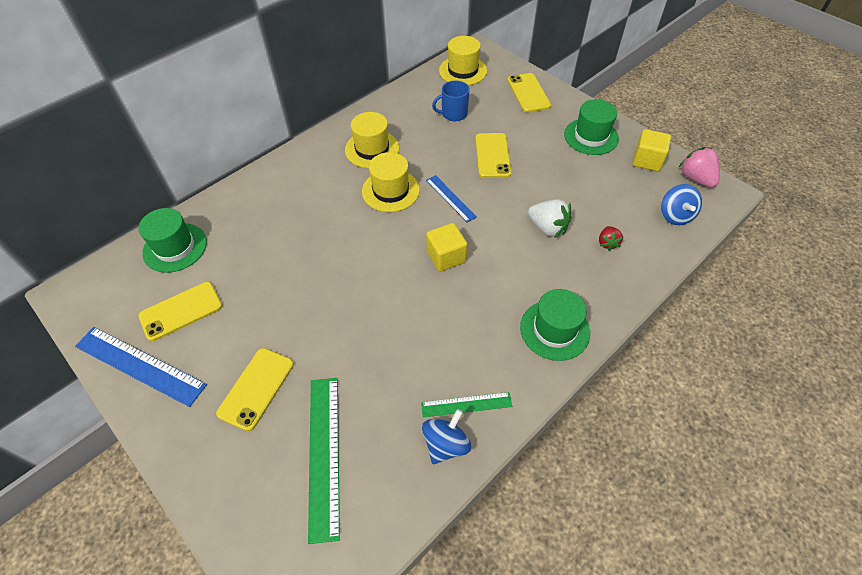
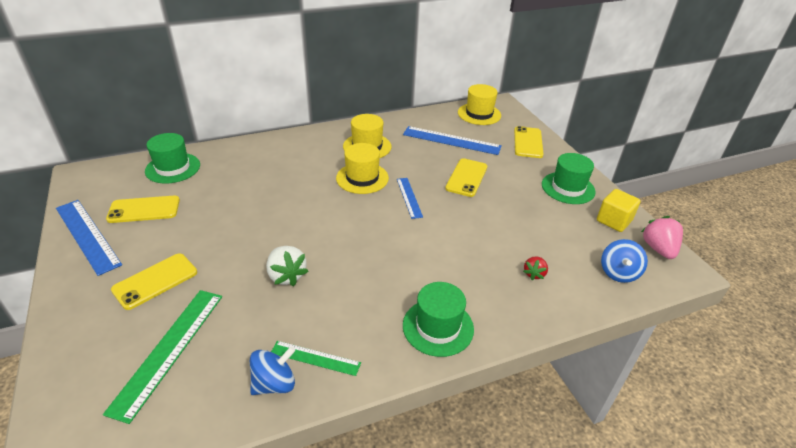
camera: 20 degrees right, 15 degrees down
yellow cube [426,223,467,271] -> none
blue mug [432,80,469,121] -> blue ruler [403,126,502,155]
white strawberry [528,199,572,237] -> white strawberry moved to [266,246,309,286]

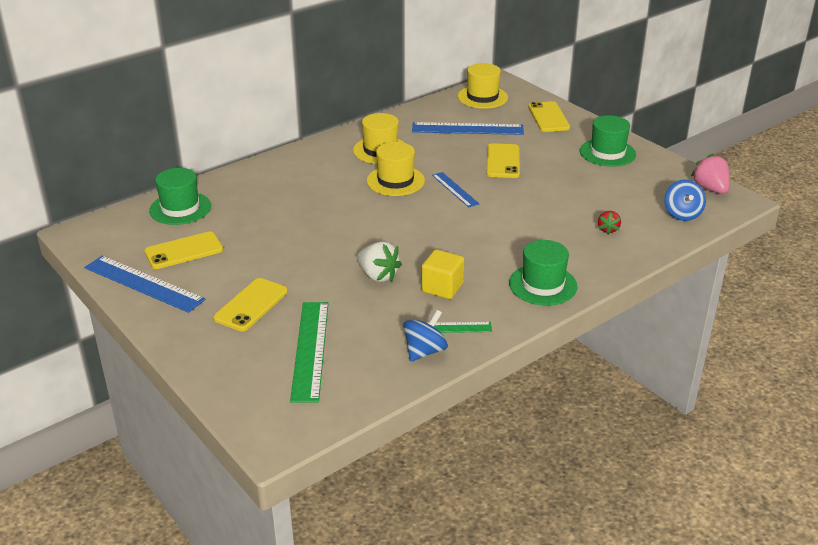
camera: 15 degrees left, 5 degrees down
yellow cube [597,189,641,232] -> yellow cube moved to [421,250,464,299]

